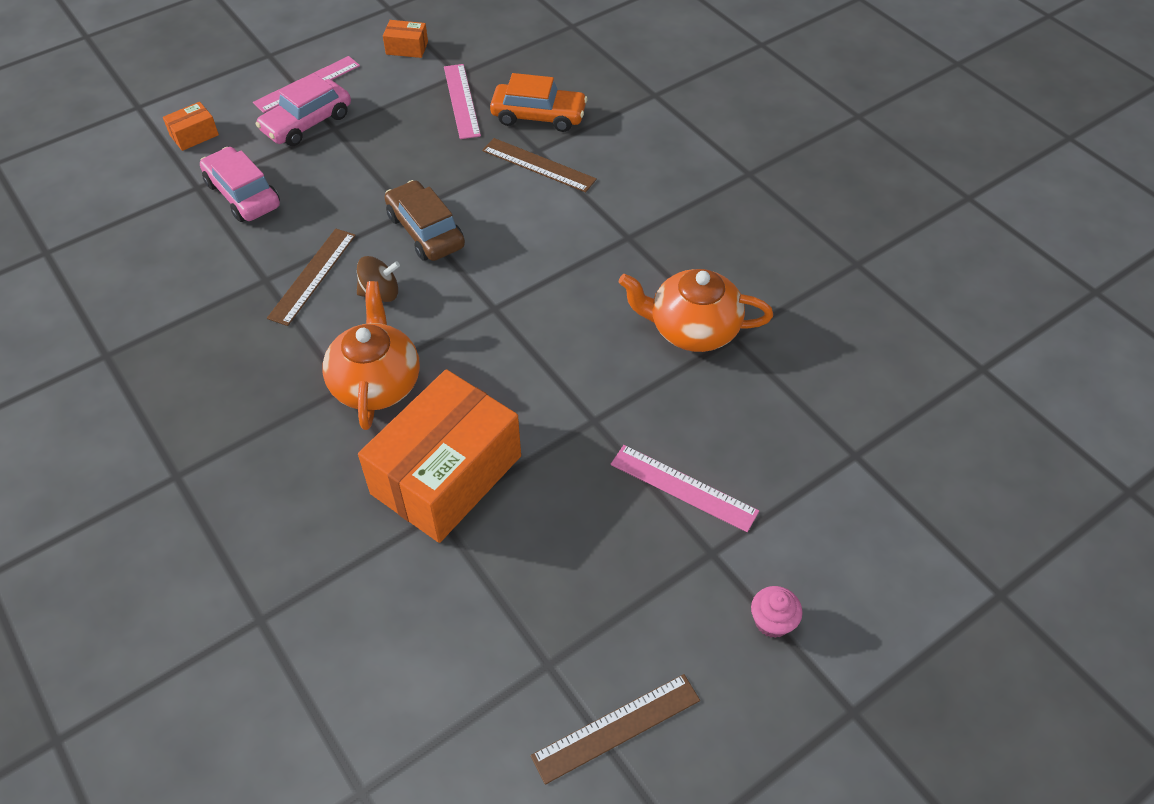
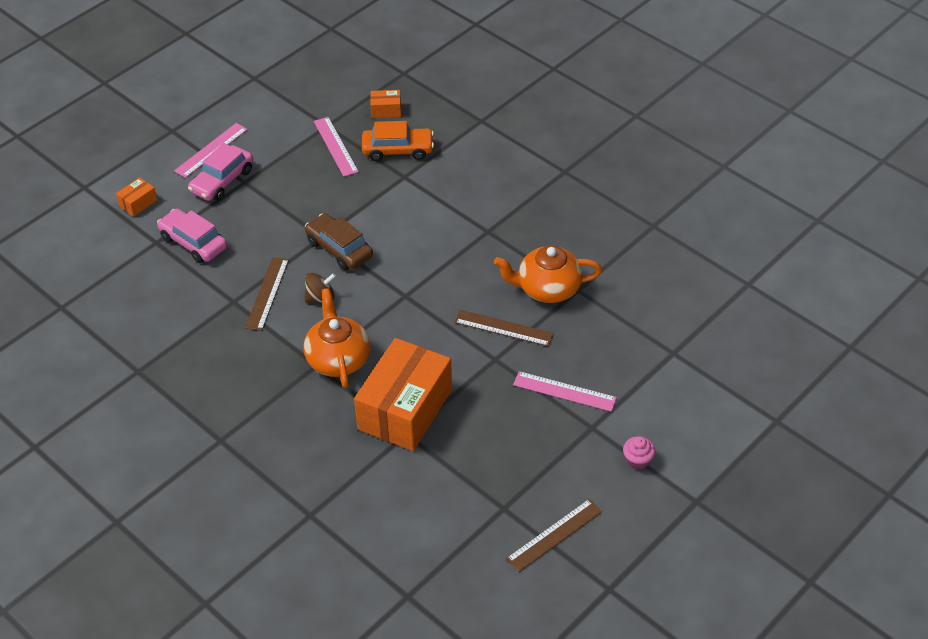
camera: 10 degrees left, 5 degrees down
orange box [383,20,428,58] -> orange box moved to [370,90,401,118]
brown ruler [482,138,597,192] -> brown ruler moved to [454,310,554,347]

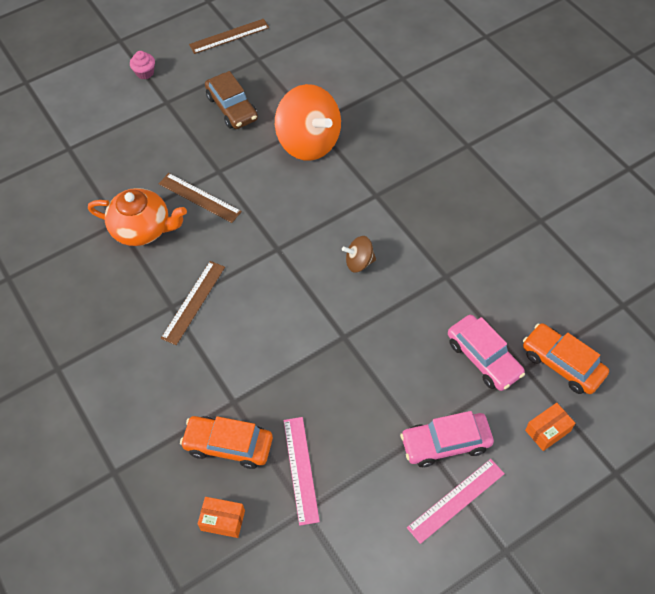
camera: 165 degrees left, 10 degrees up
pink car [188,143,253,201] -> pink car turned 150 degrees counterclockwise [400,411,494,467]
brown ruler [245,257,289,331] -> brown ruler moved to [161,261,225,345]
orange teapot [304,288,370,388] -> none
brown car [305,213,373,270] -> brown car moved to [205,71,258,129]
orange box [354,338,452,451] -> orange spinning top [275,84,341,161]
pink ruler [513,371,617,412] -> none
none -> orange car [523,323,609,394]

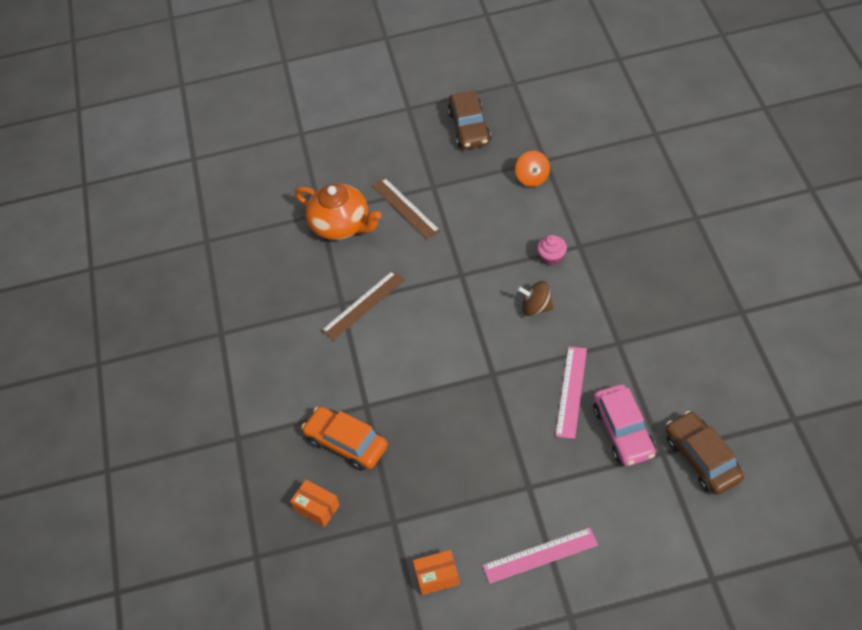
camera: 25 degrees right, 5 degrees down
pink cupcake [130,51,155,79] -> pink cupcake moved to [537,235,567,266]
brown ruler [189,19,269,54] -> none
orange spinning top [275,84,341,161] -> orange spinning top [515,151,550,187], size x0.47
pink ruler [284,417,320,526] -> pink ruler moved to [555,347,587,439]
pink car [400,411,494,467] -> none
orange car [523,323,609,394] -> brown car [666,411,744,495]
orange box [525,403,575,451] -> orange box moved to [413,550,460,595]

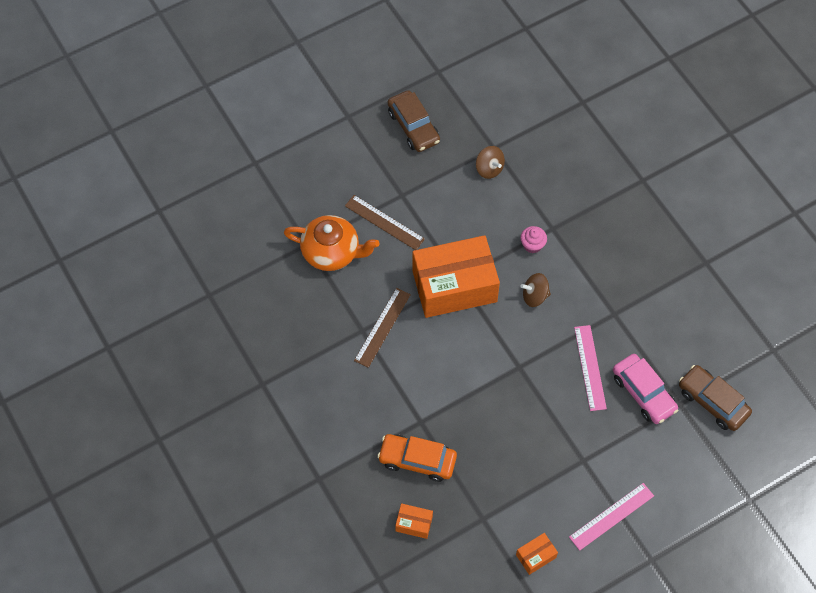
camera: 25 degrees left, 10 degrees up
orange spinning top [515,151,550,187] -> brown spinning top [476,146,505,179]
none -> orange box [413,235,500,318]

